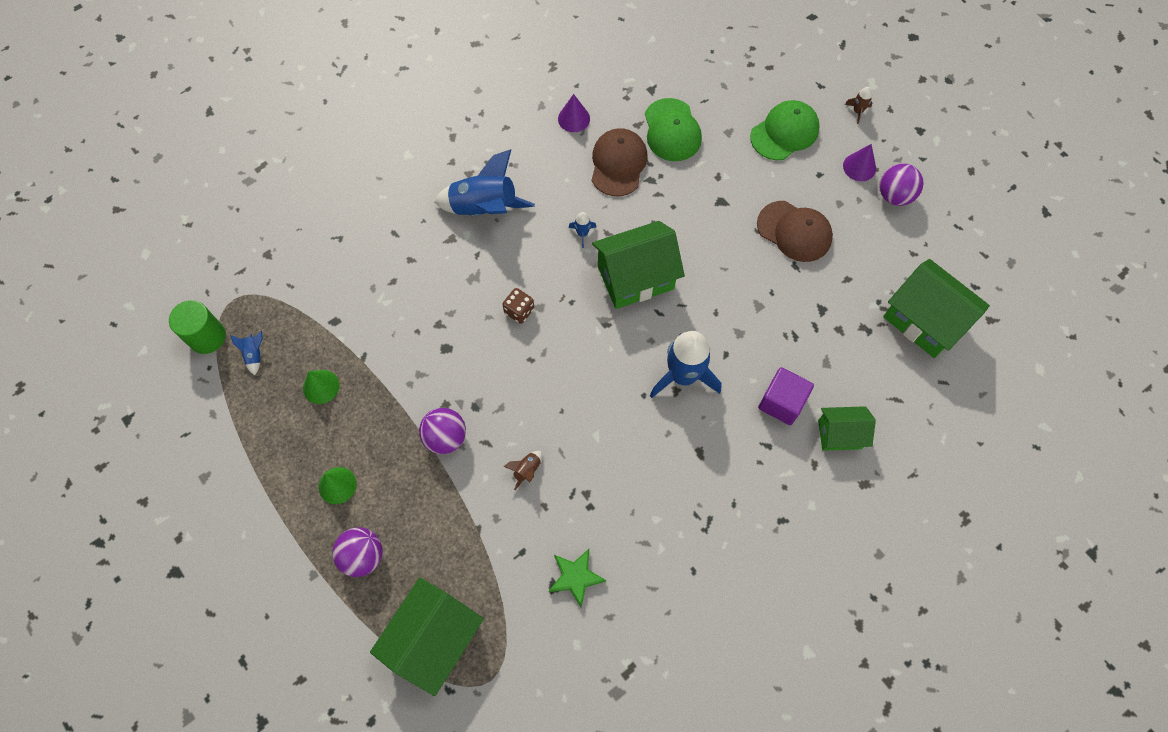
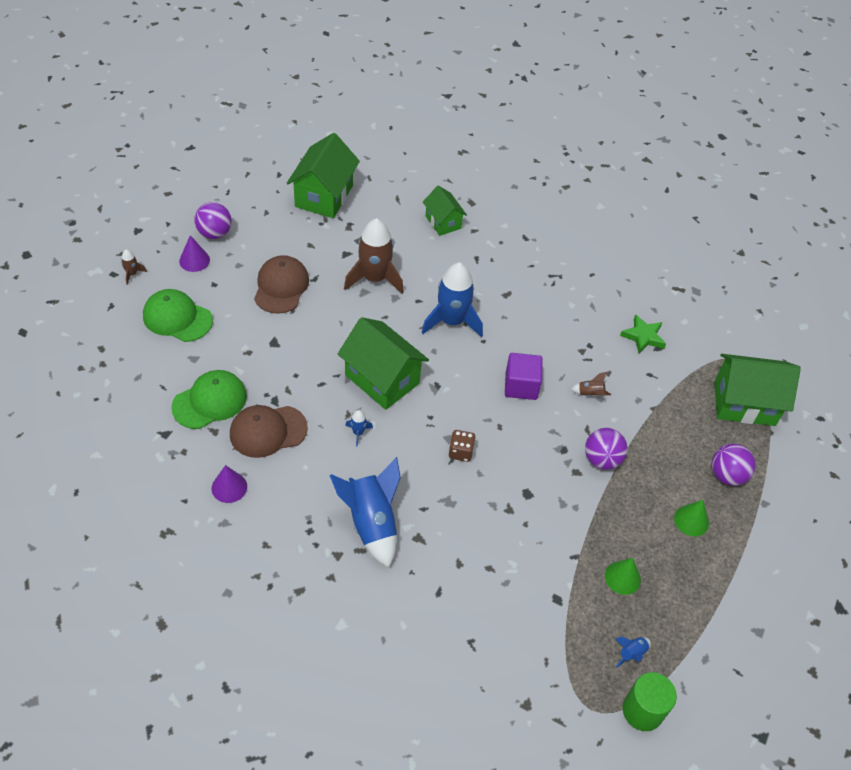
camera: 120 degrees left, 15 degrees down
purple cube [758,367,814,425] -> purple cube moved to [505,353,543,400]
none -> brown rocket [344,218,404,294]

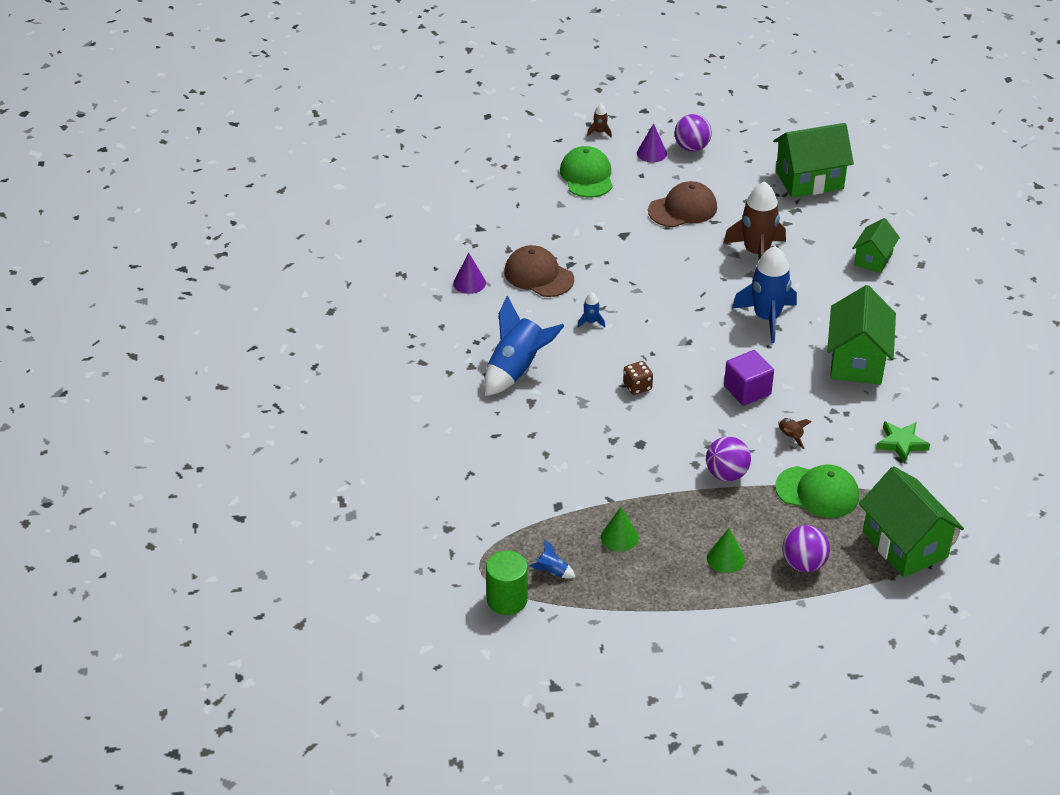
camera: 60 degrees right, 10 degrees down
green cap [171,370,247,429] -> green cap moved to [775,464,859,518]
green house [338,317,429,410] -> green house moved to [827,285,896,385]

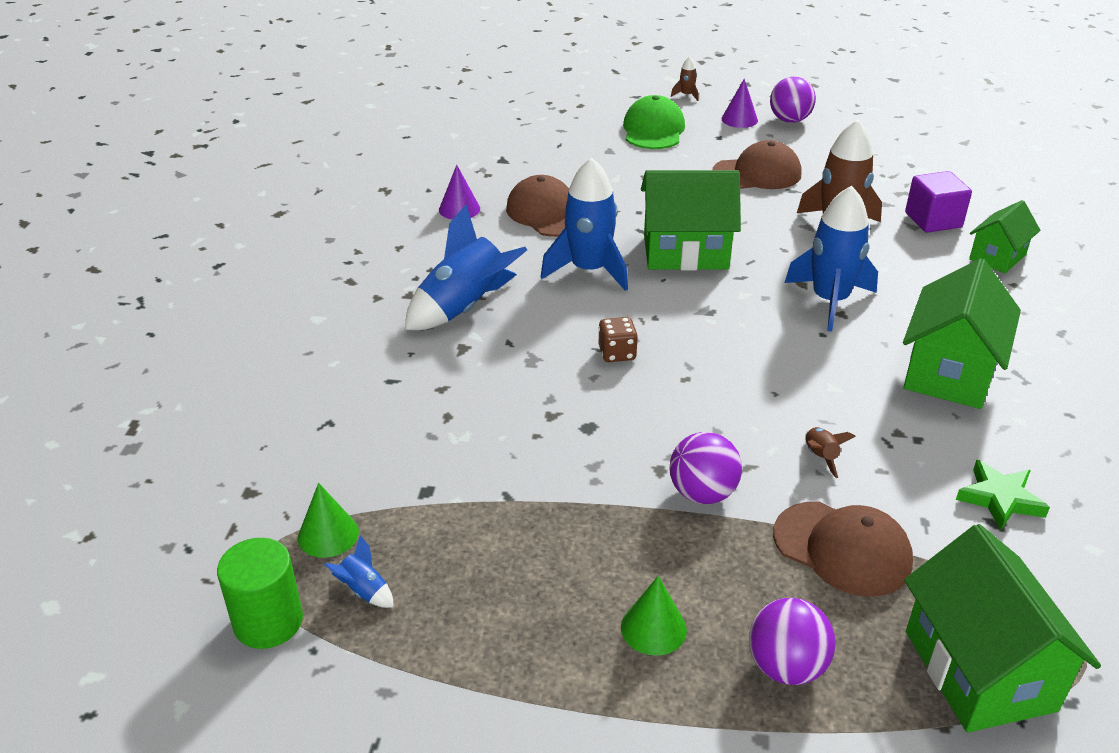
camera: 15 degrees right, 5 degrees down
blue rocket [578,292,605,328] -> blue rocket [541,157,628,291], size x2.37
green cone [601,507,638,551] -> green cone moved to [298,483,359,558]
purple cube [724,350,774,406] -> purple cube moved to [905,171,972,233]
green house [773,123,854,198] -> green house moved to [641,170,741,271]
green cap [775,464,859,518] -> brown cap [773,502,913,597]

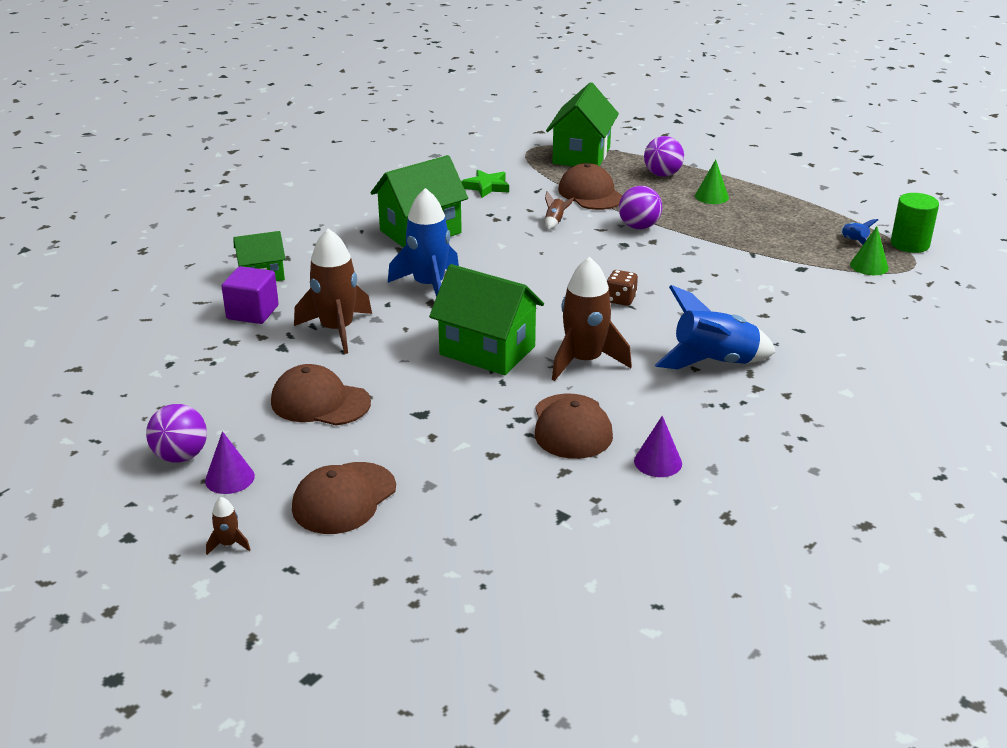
camera: 150 degrees left, 5 degrees down
blue rocket [541,157,628,291] -> brown rocket [552,257,632,381]
green cap [623,95,685,149] -> brown cap [292,462,396,534]

